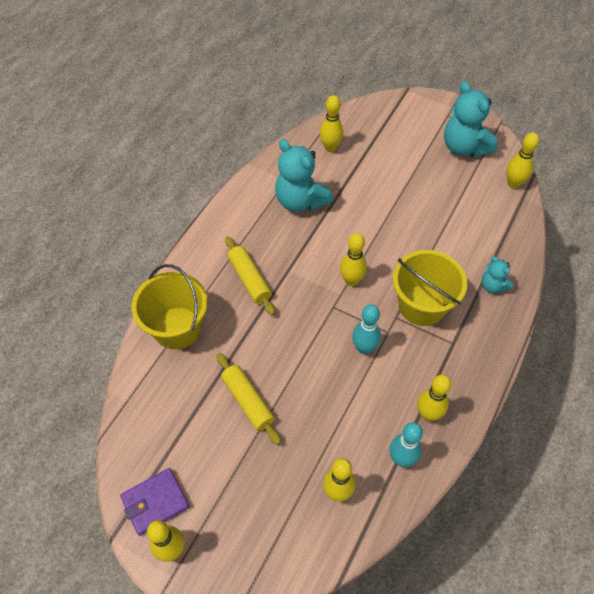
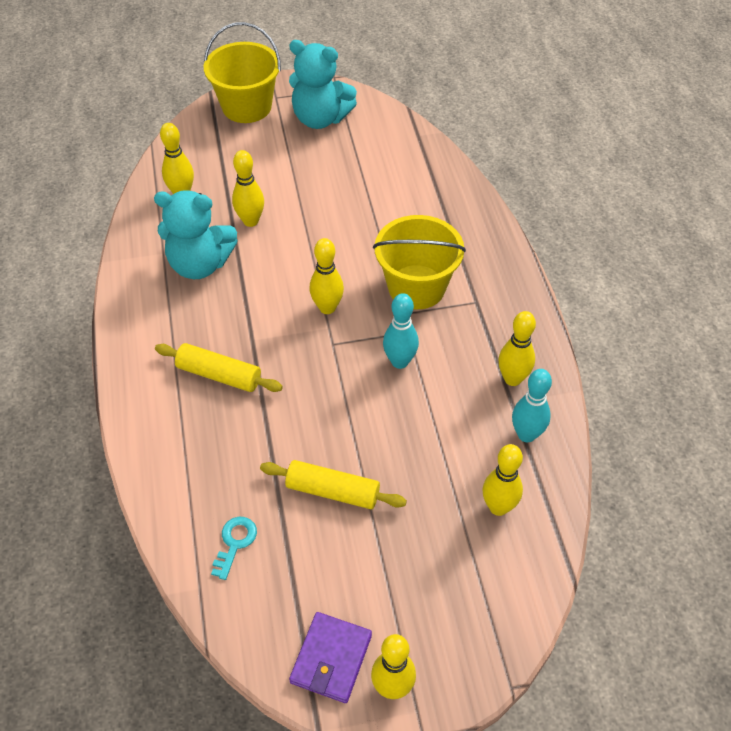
camera: 40 degrees left, 5 degrees down
yellow bucket [131,264,208,349] -> yellow bucket moved to [204,22,281,123]
turquoise teddy bear [481,256,513,293] -> none
yellow bowling pin [506,132,539,189] -> yellow bowling pin moved to [232,150,264,227]
none -> turquoise key [211,517,257,580]

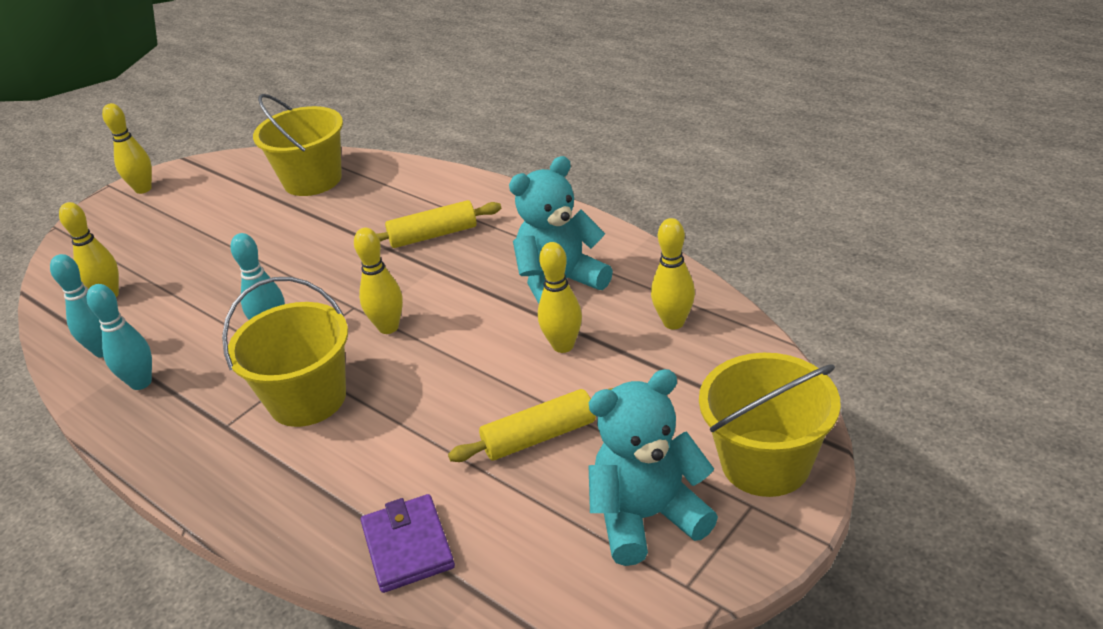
camera: 145 degrees right, 15 degrees down
turquoise key [211,517,257,580] -> yellow bucket [253,94,343,196]
yellow rolling pin [260,460,407,509] -> yellow rolling pin moved to [448,388,613,462]
purple wallet [289,612,372,703] -> purple wallet moved to [361,494,455,593]
yellow bowling pin [498,311,536,386] -> turquoise bowling pin [87,284,152,390]

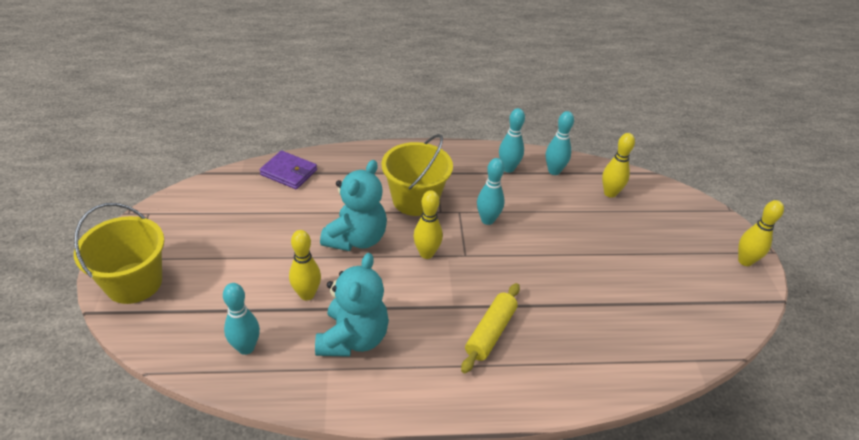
camera: 130 degrees right, 5 degrees up
yellow bucket [253,94,343,196] -> none
yellow rolling pin [448,388,613,462] -> none
turquoise teddy bear [589,369,718,566] -> turquoise teddy bear moved to [320,160,387,251]
yellow bowling pin [651,218,695,329] -> turquoise bowling pin [223,283,260,355]

